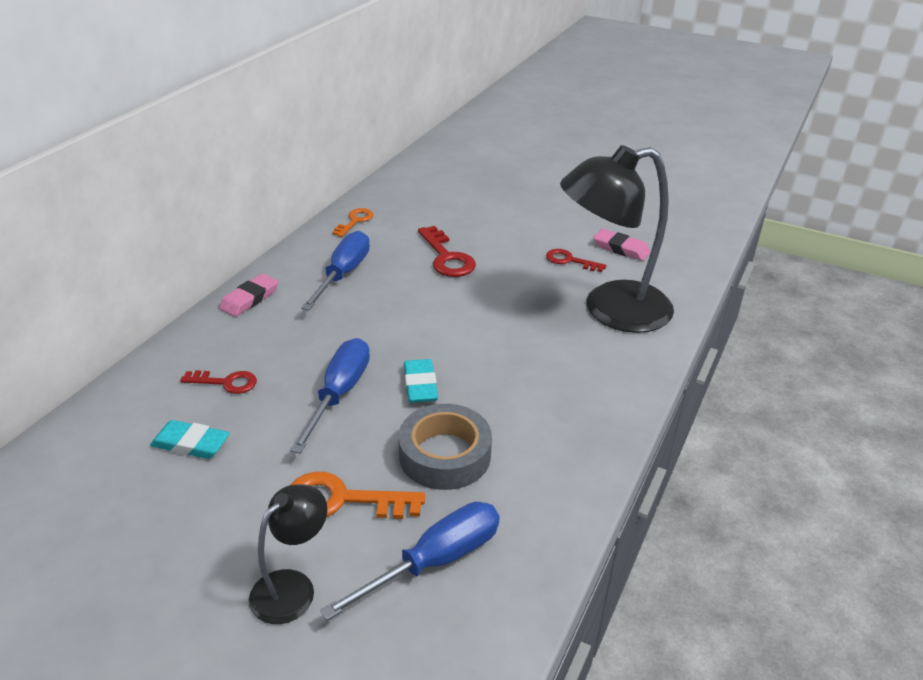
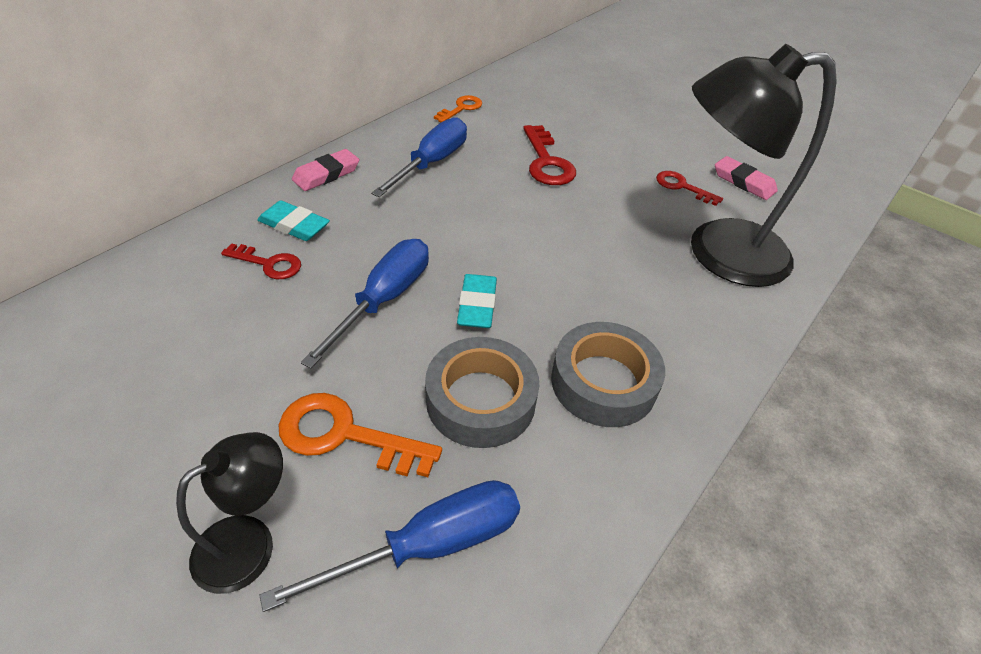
camera: 10 degrees right, 10 degrees up
turquoise eraser [150,420,230,459] -> turquoise eraser moved to [257,200,330,241]
none -> grey tape [551,322,665,427]

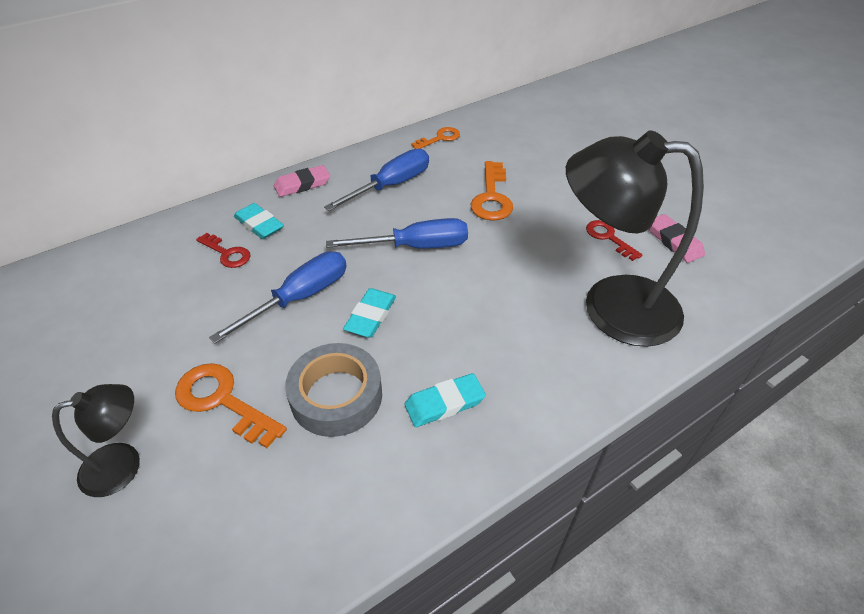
camera: 20 degrees right, 0 degrees up
blue screwdriver [259,480,520,612] -> blue screwdriver moved to [326,218,468,249]
red key [523,125,576,185] -> orange key [471,161,513,221]
grey tape [551,322,665,427] -> turquoise eraser [404,373,486,427]

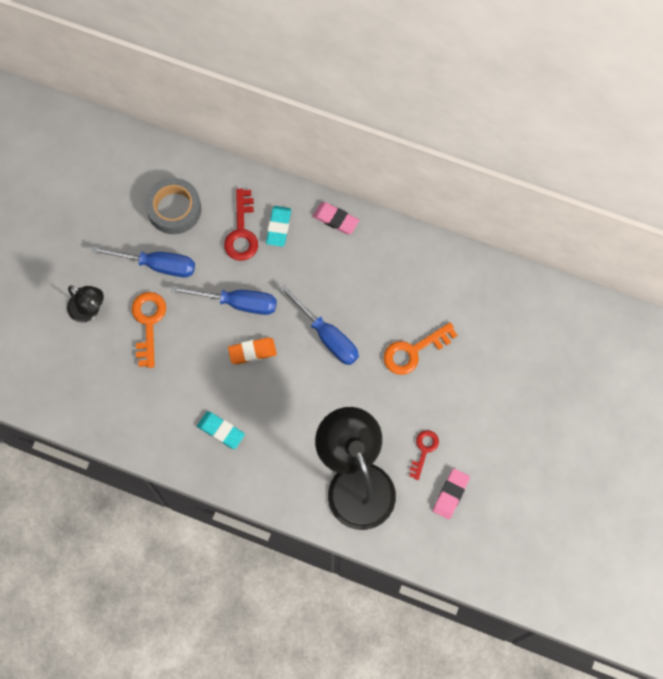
camera: 55 degrees right, 25 degrees up
red key [196,233,250,268] -> red key [224,189,258,261], size x1.57
grey tape [285,343,382,437] -> grey tape moved to [145,178,201,234]
blue screwdriver [324,149,429,211] -> blue screwdriver moved to [91,246,195,277]
turquoise eraser [343,288,396,338] -> orange eraser [228,338,277,364]
orange key [411,127,460,149] -> none

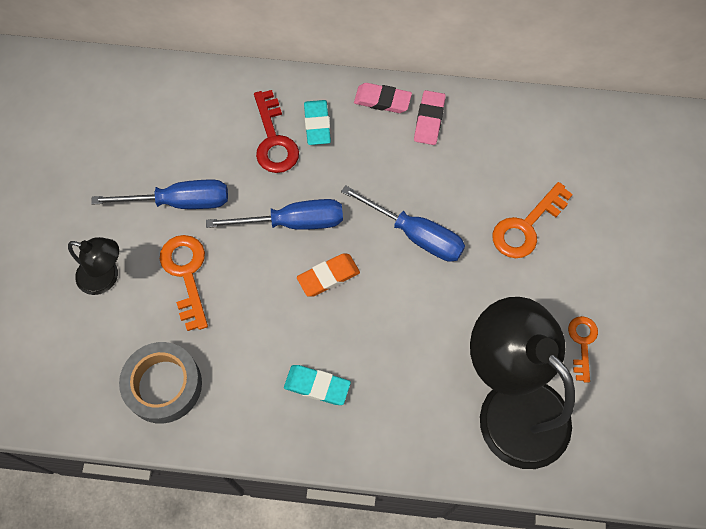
camera: 15 degrees left, 5 degrees down
grey tape [145,178,201,234] -> grey tape moved to [119,342,202,424]
red key [409,430,439,480] -> orange key [568,316,598,383]
pink eraser [433,468,470,519] -> pink eraser moved to [414,90,446,145]

